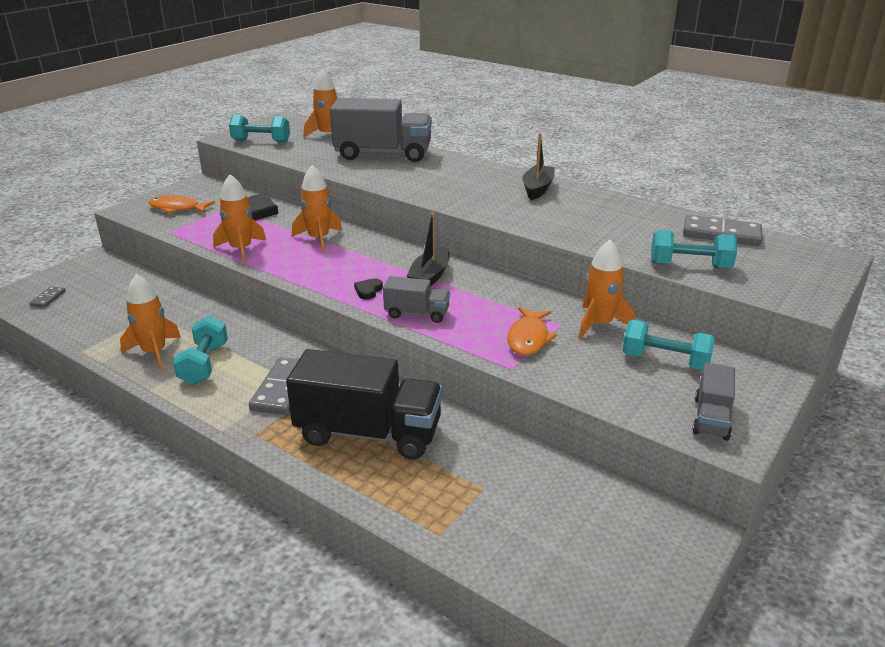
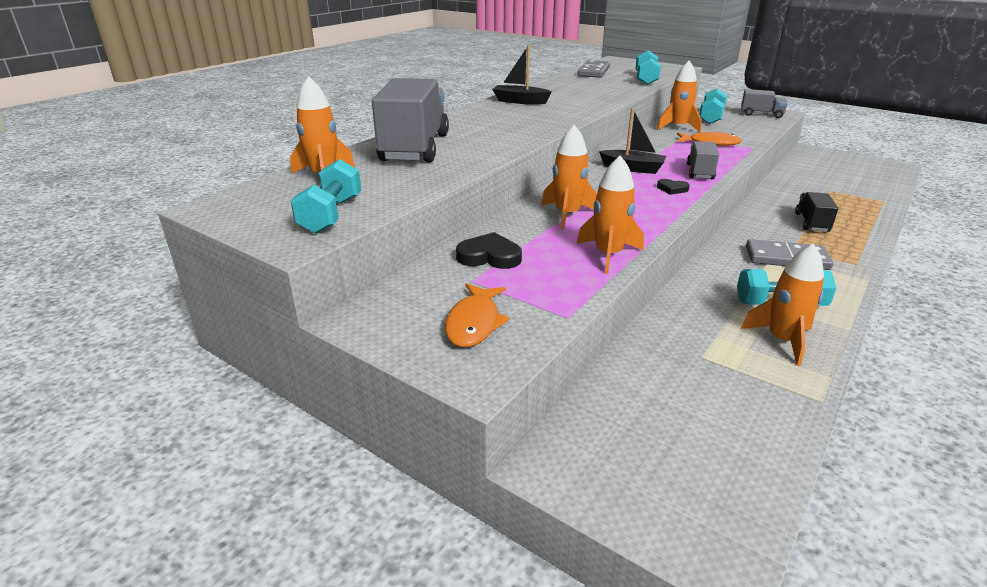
camera: 90 degrees left, 0 degrees up
grey domino [29,286,66,308] -> none
black truck [286,349,443,459] -> black truck [795,192,838,232], size x0.50

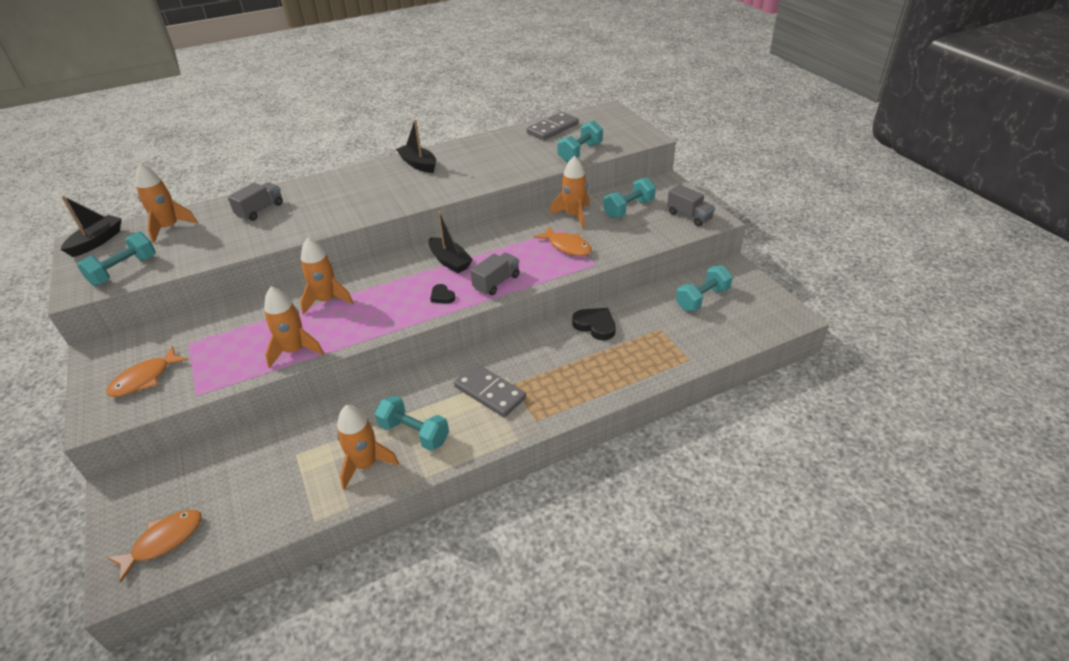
camera: 30 degrees right, 10 degrees up
grey truck [372,78,449,163] -> grey truck [228,182,283,221], size x0.50
black heart [456,232,522,269] -> black heart moved to [572,308,616,340]
black truck [795,192,838,232] -> none
none -> black boat [60,196,122,257]
none -> orange fish [107,510,202,582]
none -> turquoise dumbbell [676,266,733,311]

